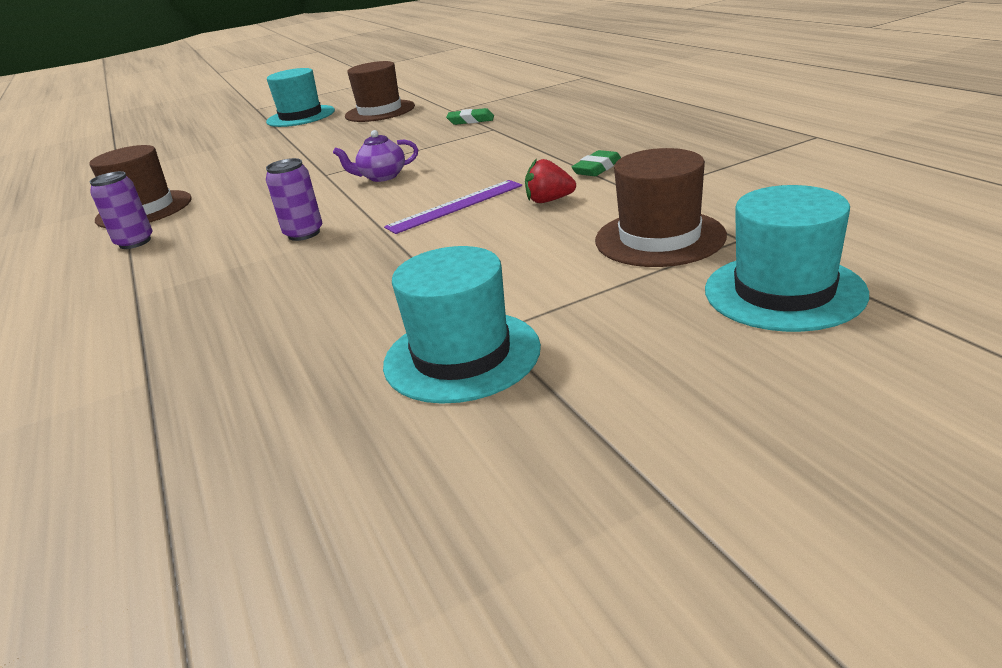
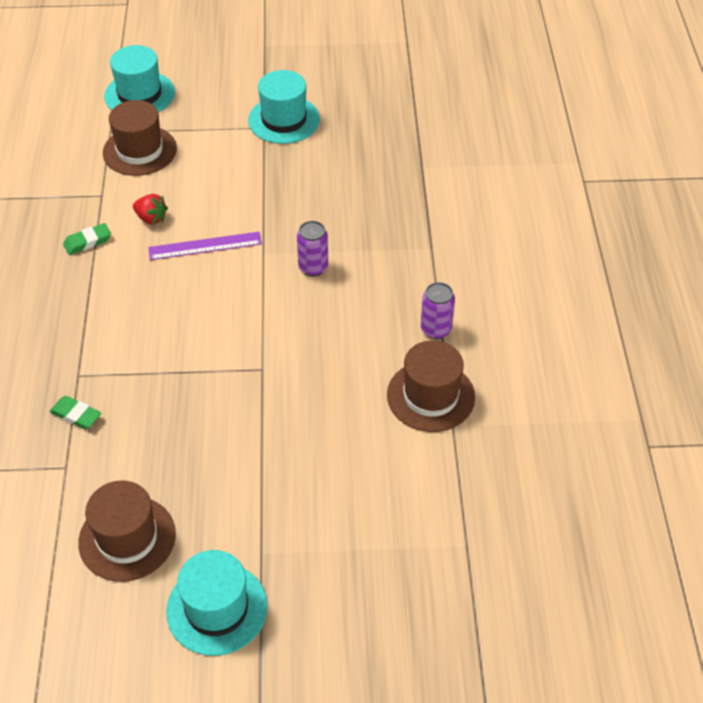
camera: 160 degrees left, 20 degrees up
purple teapot [333,130,418,182] -> none

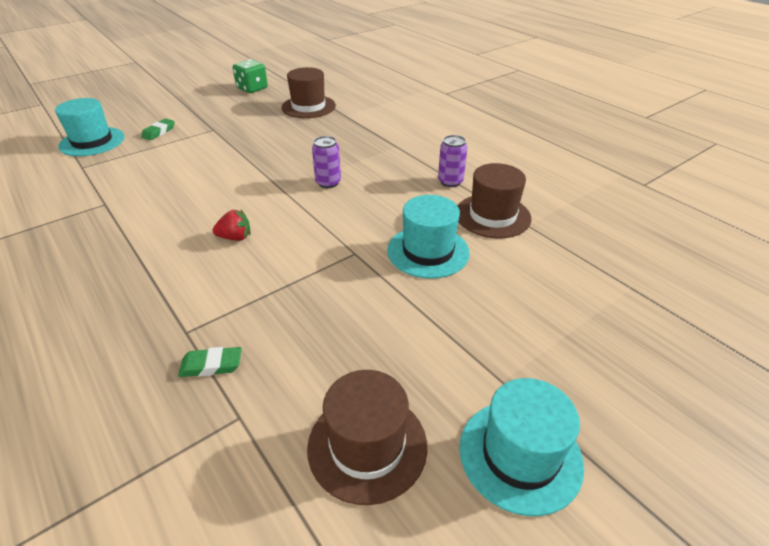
camera: 35 degrees left, 10 degrees down
green eraser [63,223,111,255] -> green eraser moved to [141,119,175,140]
brown hat [103,100,177,176] -> brown hat moved to [281,67,336,118]
red strawberry [133,194,168,225] -> red strawberry moved to [213,210,250,241]
purple ruler [148,232,262,260] -> none
turquoise hat [248,70,320,144] -> turquoise hat moved to [387,195,470,279]
none -> green dice [233,59,268,93]

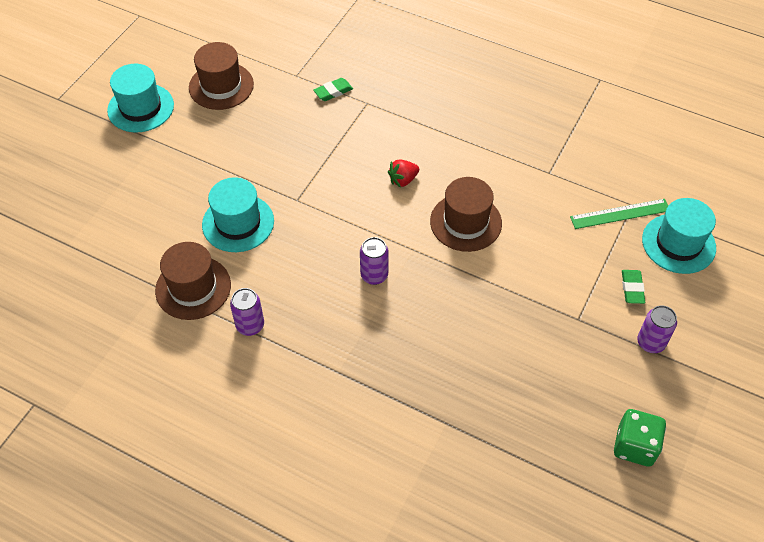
camera: 155 degrees right, 15 degrees up
brown hat [281,67,336,118] -> brown hat moved to [430,177,502,252]
none -> green ruler [570,199,668,229]
none -> purple can [637,305,677,353]

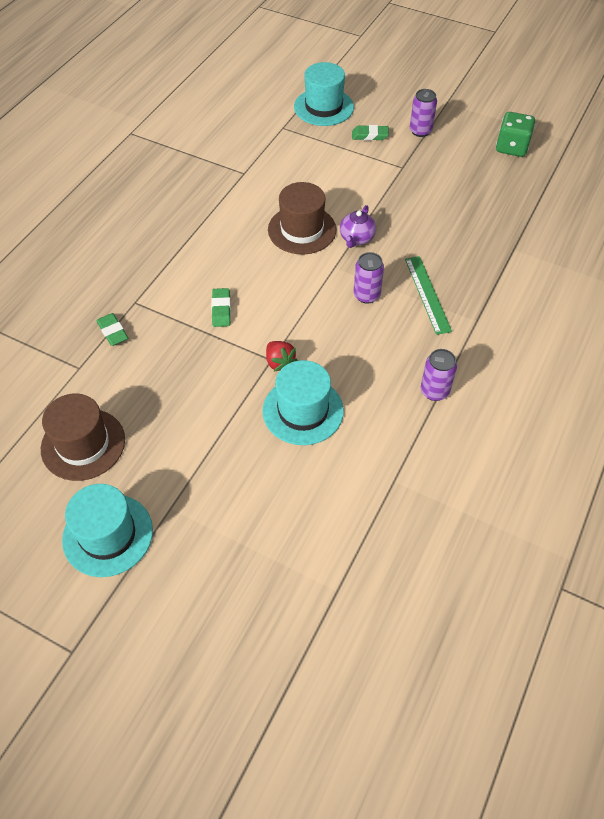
camera: 90 degrees left, 0 degrees up
brown hat [155,242,231,320] -> none
red strawberry [388,160,419,188] -> red strawberry moved to [266,341,297,372]
green ruler [570,199,668,229] -> green ruler moved to [405,256,452,335]
none -> green eraser [211,288,231,327]
none -> purple teapot [340,205,376,248]

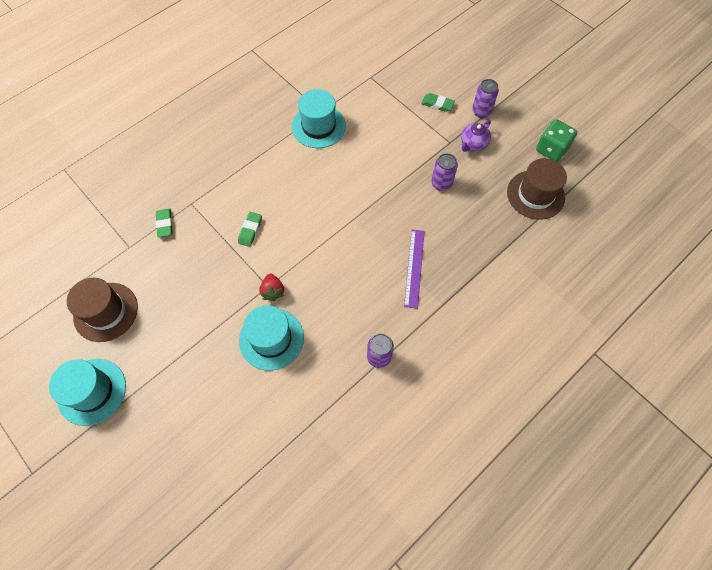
camera: 20 degrees right, 10 degrees up
brown hat [268,182,336,254] -> brown hat moved to [507,158,567,220]
turquoise hat [294,62,354,126] -> turquoise hat moved to [292,89,346,148]
purple teapot [340,205,376,248] -> purple teapot moved to [461,120,491,152]
purple can [353,252,384,304] -> purple can moved to [431,153,458,191]
green ruler [405,256,452,335] -> purple ruler [404,230,425,309]

